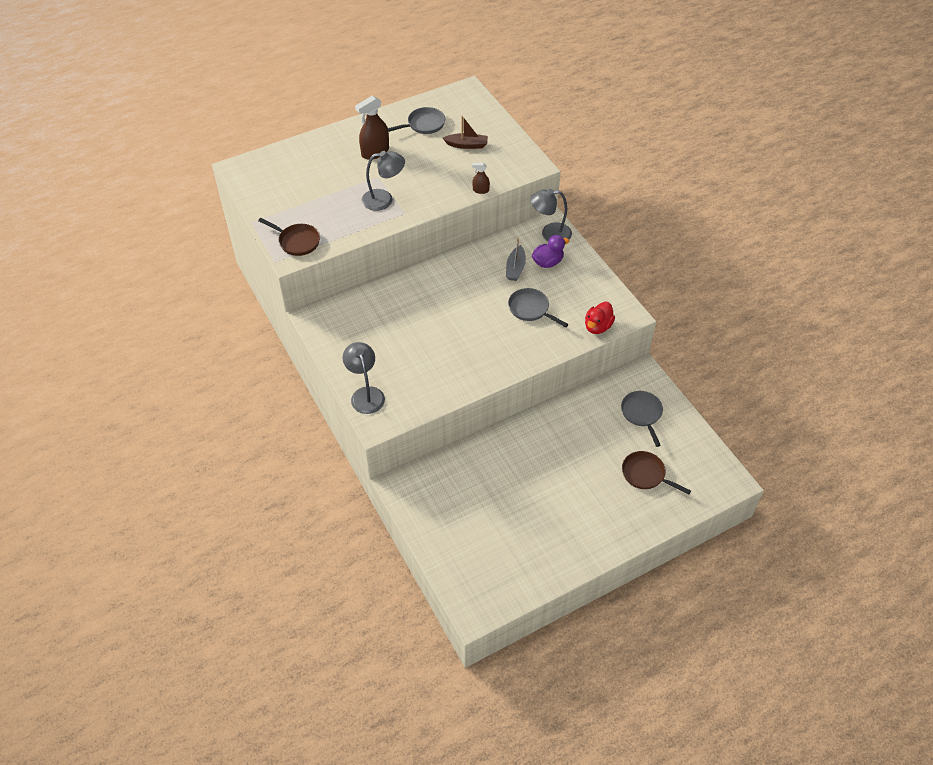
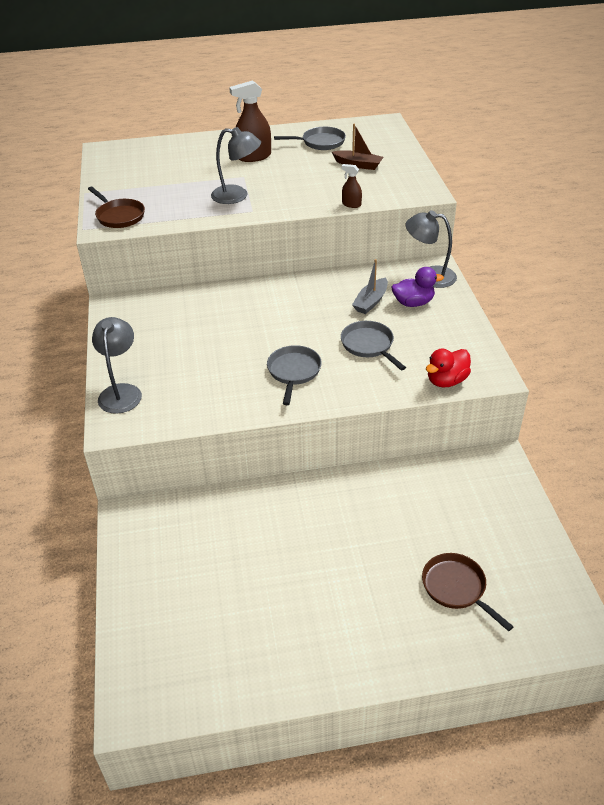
camera: 20 degrees right, 10 degrees down
grey pan [621,391,663,447] -> grey pan moved to [267,345,322,405]

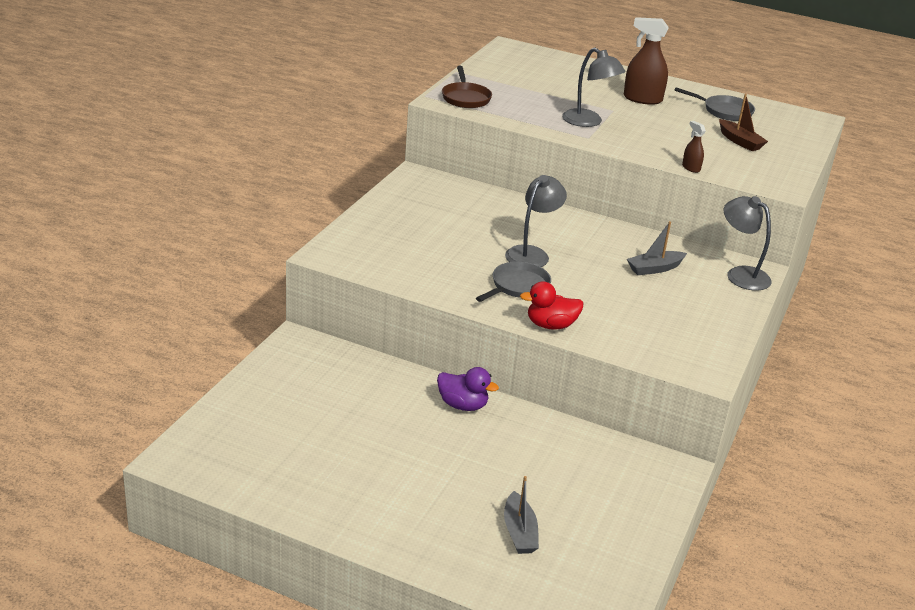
camera: 30 degrees right, 10 degrees down
grey lamp [92,317,142,414] -> grey lamp moved to [505,175,567,267]
grey pan [341,321,406,370] -> none
purple duck [392,267,444,307] -> purple duck moved to [437,367,499,411]
brown pan [422,553,514,631] -> grey boat [504,476,539,554]
red duck [426,349,471,388] -> red duck moved to [520,281,584,330]

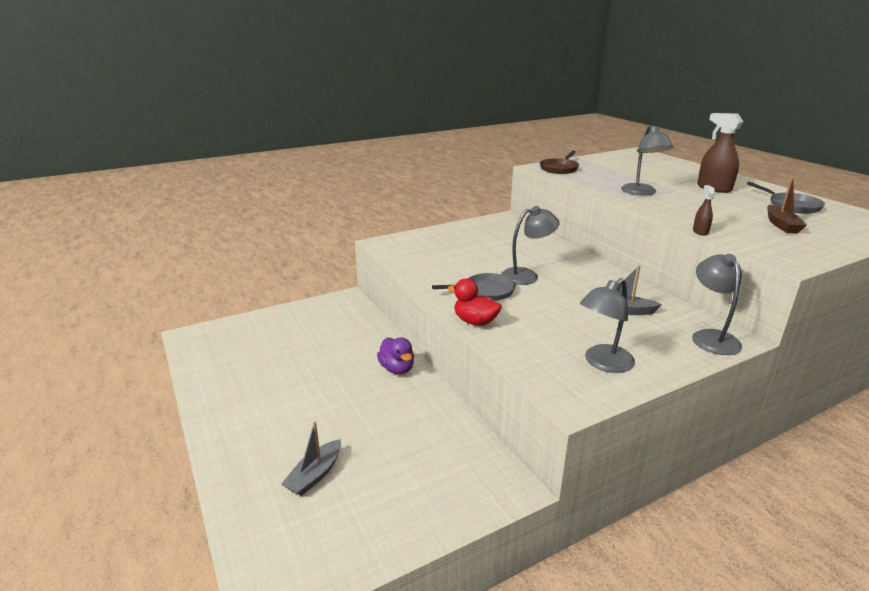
camera: 40 degrees right, 5 degrees down
none -> grey lamp [580,278,635,373]

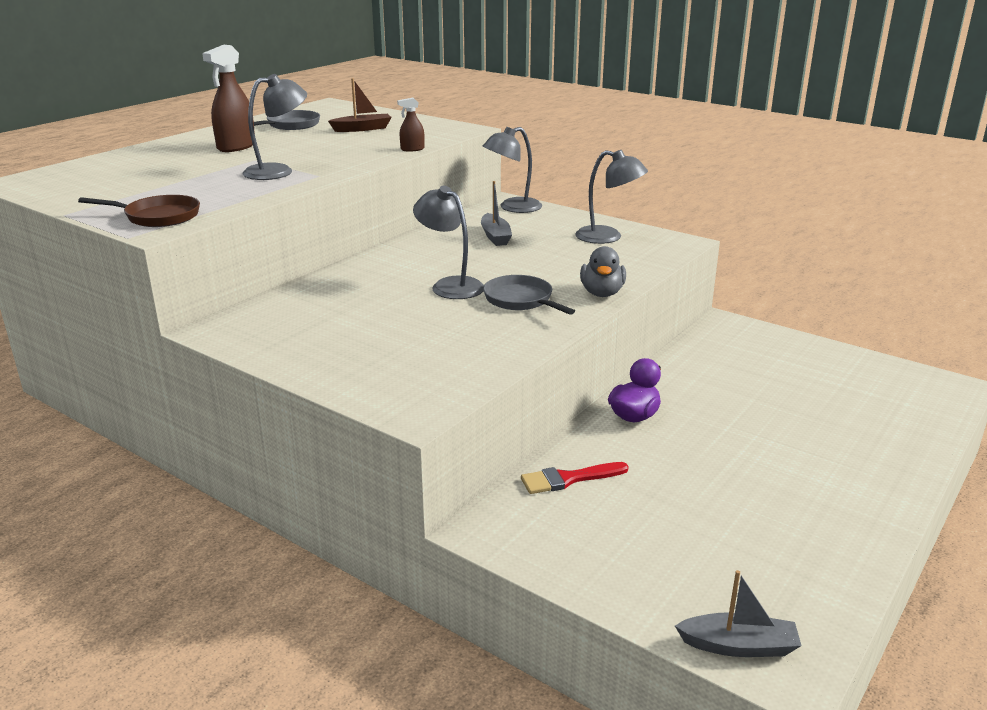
camera: 115 degrees left, 0 degrees up
grey boat [281,422,341,496] -> grey boat moved to [675,570,802,657]
red duck [448,278,502,326] -> grey duck [580,246,626,297]
none -> red brush [521,462,629,494]

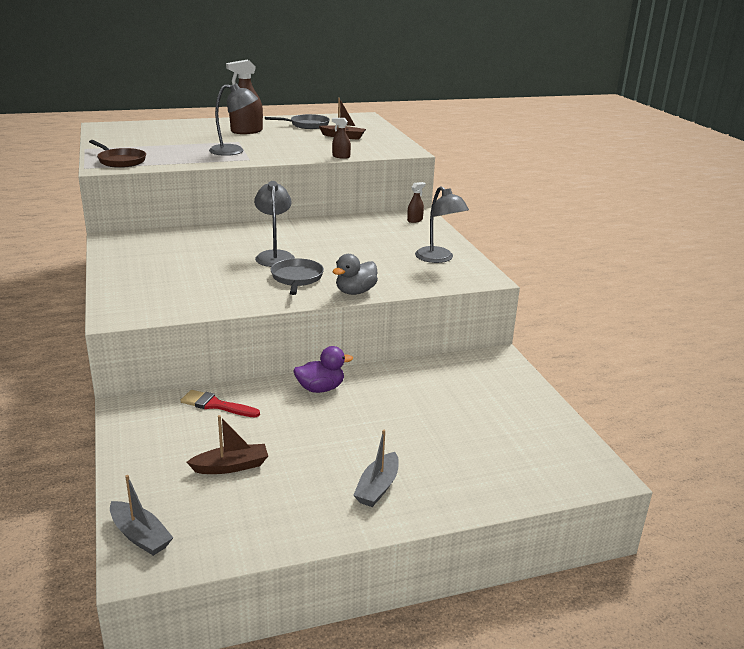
camera: 35 degrees right, 0 degrees up
grey boat [481,181,512,246] -> grey boat moved to [353,430,399,507]
grey lamp [483,127,542,213] -> brown spray bottle [407,182,425,223]
none -> brown boat [187,415,268,474]

